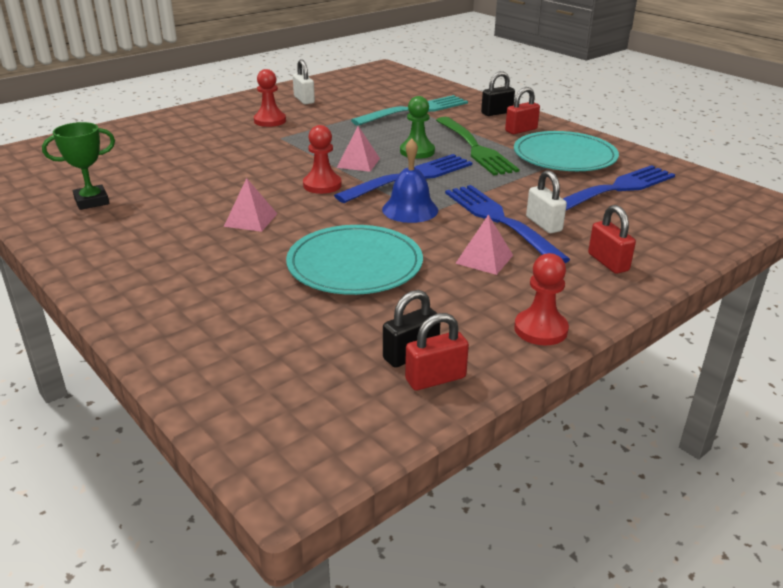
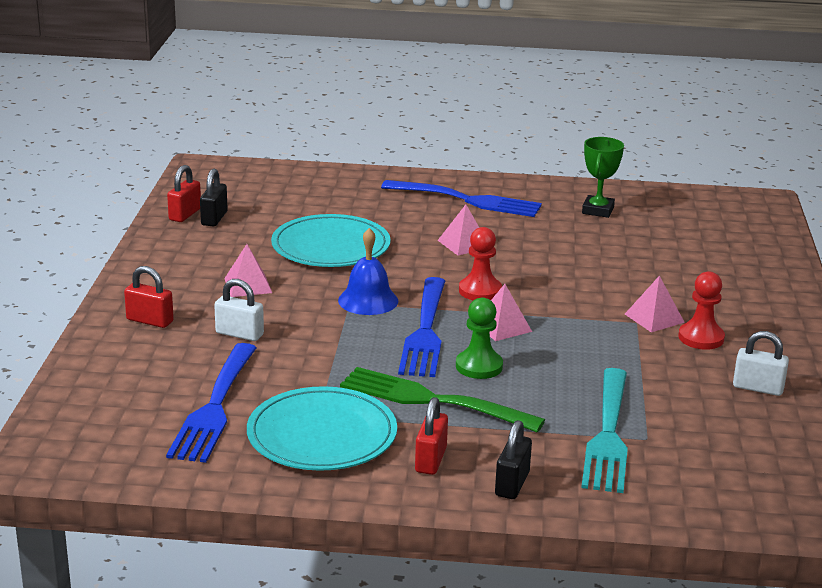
camera: 135 degrees right, 5 degrees down
blue fork [445,185,570,263] -> blue fork moved to [381,180,542,217]
red pawn [514,253,569,345] -> none
none -> pink pyramid [625,275,685,332]

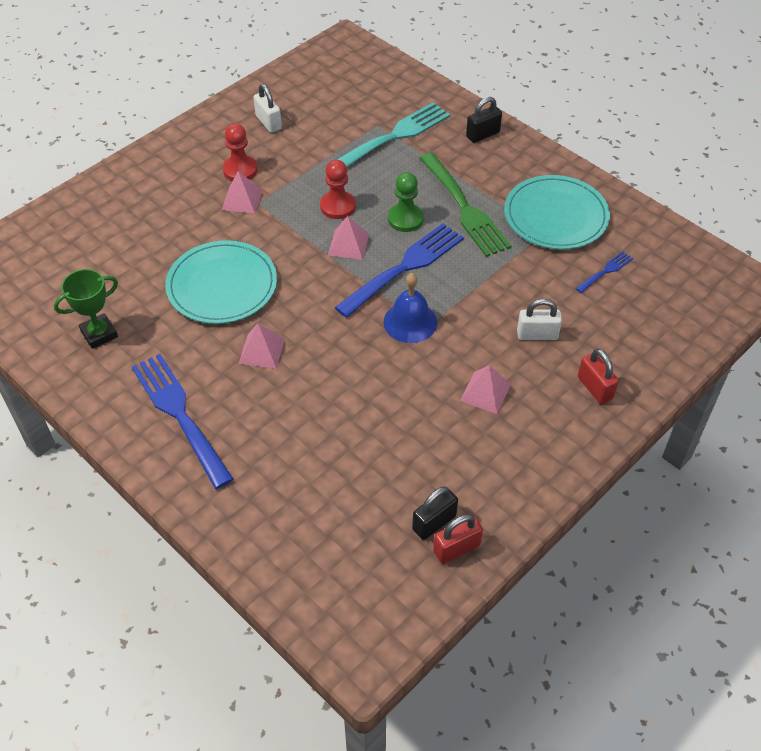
camera: 140 degrees left, 25 degrees up
blue fork [166,343,257,463] -> blue fork [575,251,633,293], size x0.47
white padlock [214,279,264,341] -> white padlock turned 60 degrees counterclockwise [517,299,562,340]
turquoise plate [271,214,391,267] -> turquoise plate moved to [165,240,277,324]
red padlock [415,397,448,475] -> none
red pawn [459,227,502,301] -> red pawn moved to [320,160,356,219]

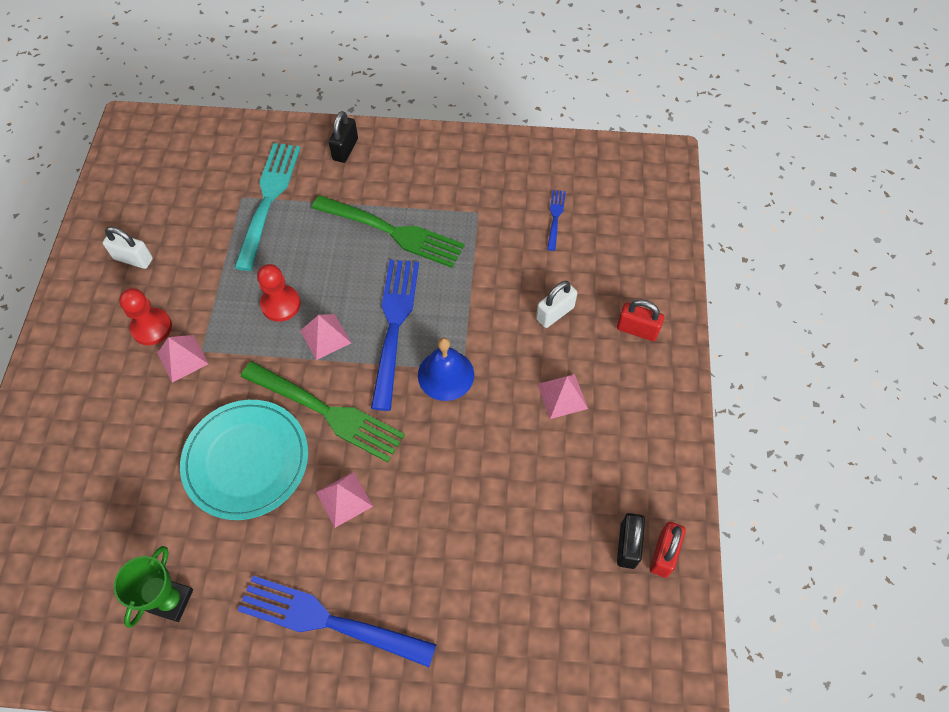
camera: 40 degrees left, 10 degrees up
green pawn [388,172,424,232] -> none
turquoise plate [504,175,610,250] -> none
none -> green fork [241,361,405,462]

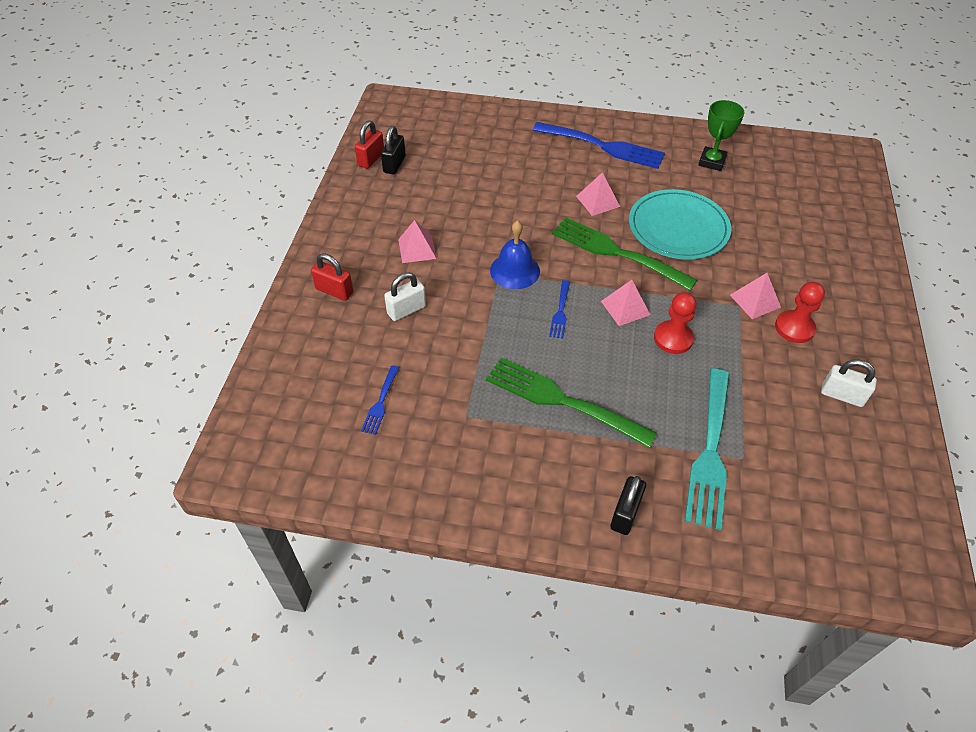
camera: 175 degrees left, 10 degrees down
blue fork [371,260,419,411] -> blue fork [549,280,570,339], size x0.47

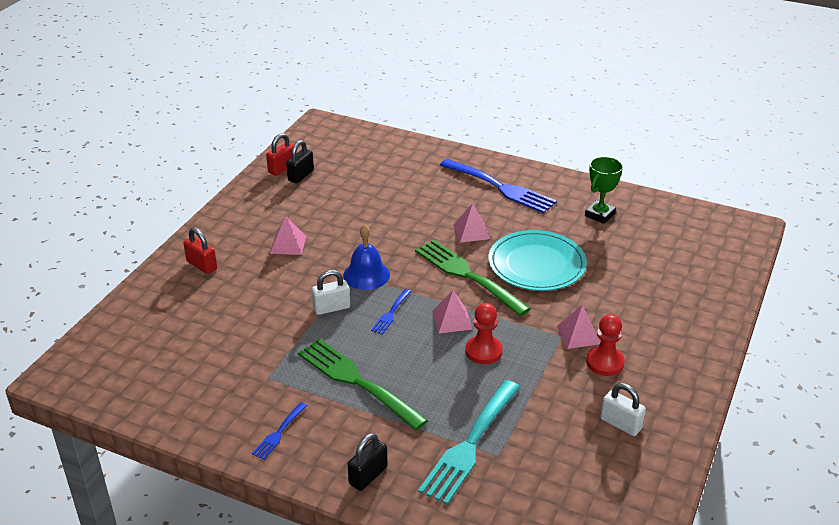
camera: 15 degrees right, 15 degrees down
blue fork [361,365,399,435] -> blue fork moved to [252,402,307,460]
white padlock [384,272,426,321] -> white padlock moved to [312,270,350,315]

